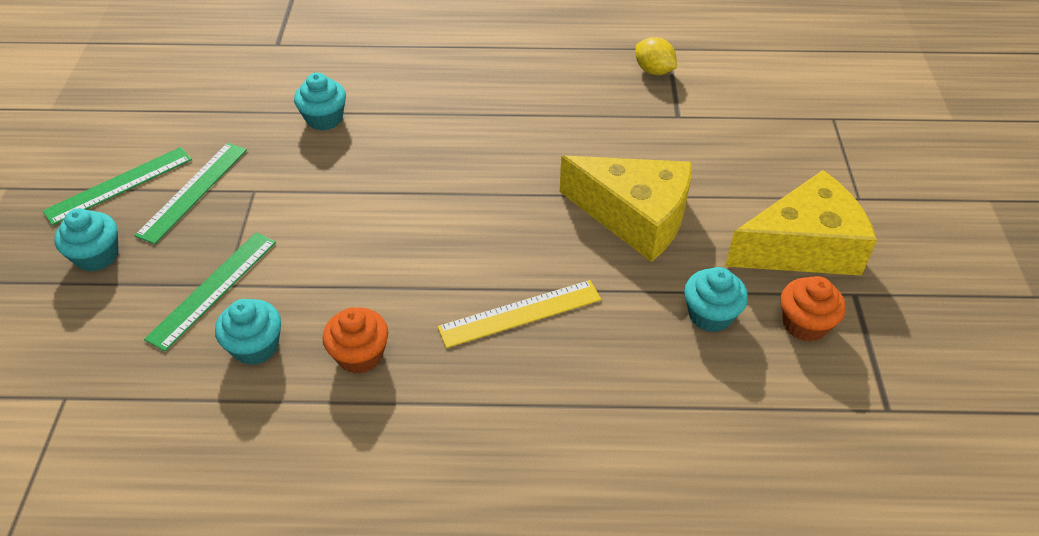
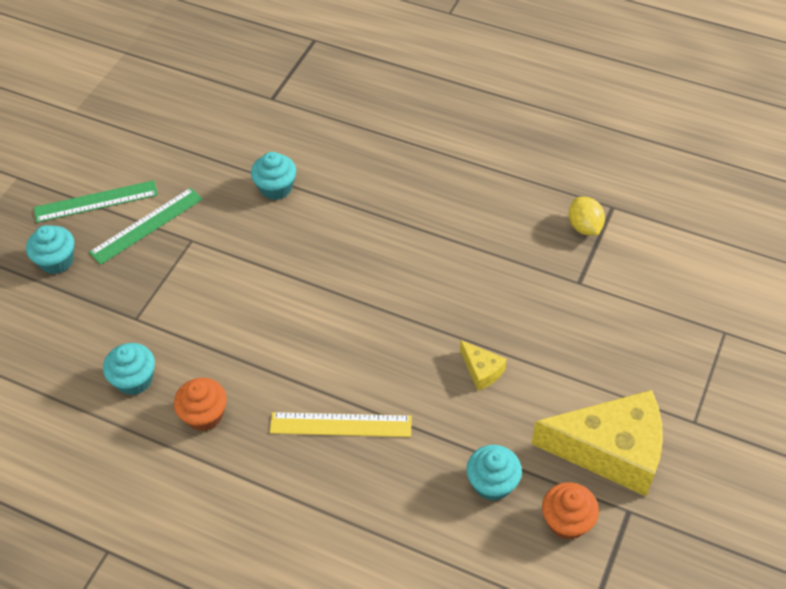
camera: 25 degrees right, 5 degrees up
green ruler [144,232,276,351] -> none
yellow cheese [560,156,692,262] -> yellow cheese [460,340,507,391], size x0.43

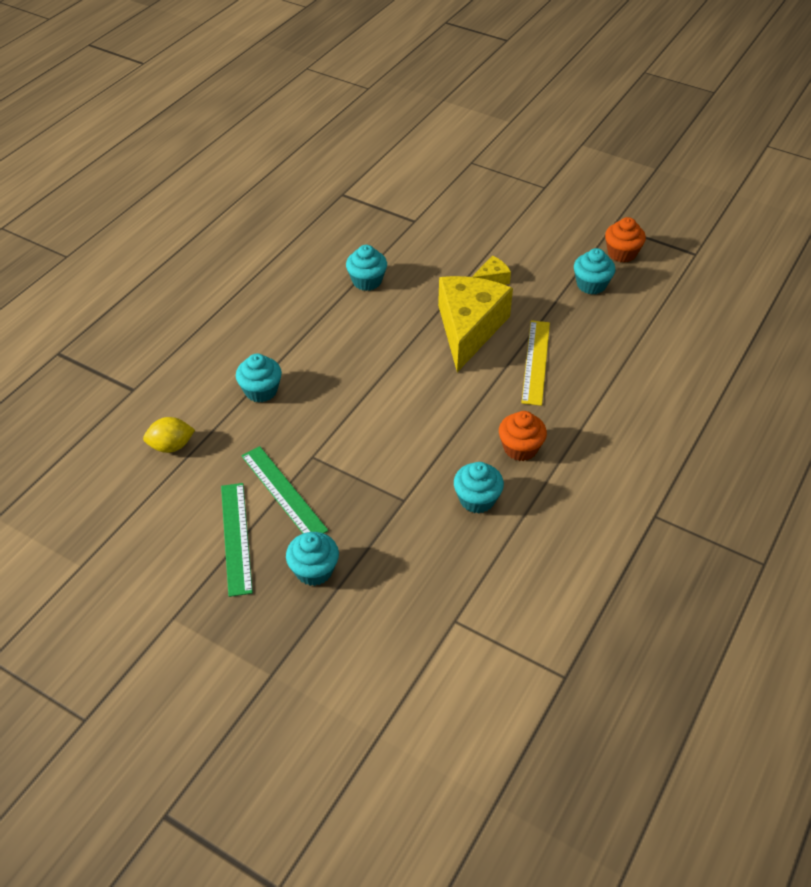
camera: 85 degrees left, 5 degrees down
yellow cheese [532,390,663,496] -> yellow cheese moved to [438,276,513,372]
yellow lemon [568,197,605,235] -> yellow lemon moved to [143,417,195,453]
none -> turquoise cupcake [346,245,387,291]

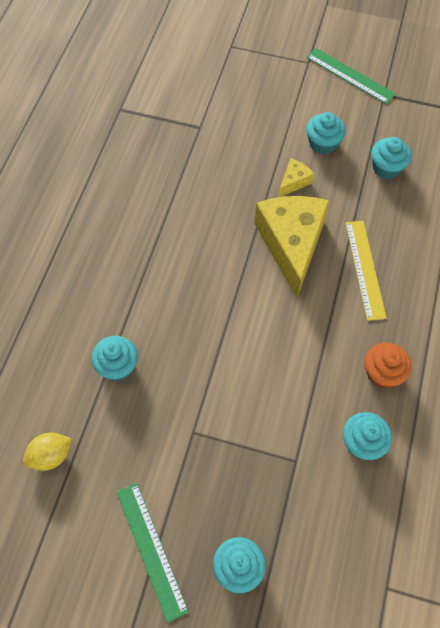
camera: 15 degrees left, 15 degrees up
green ruler [241,446,328,533] -> green ruler moved to [307,48,396,104]
turquoise cupcake [346,245,387,291] -> turquoise cupcake moved to [306,112,346,155]
orange cupcake [605,217,646,263] -> none

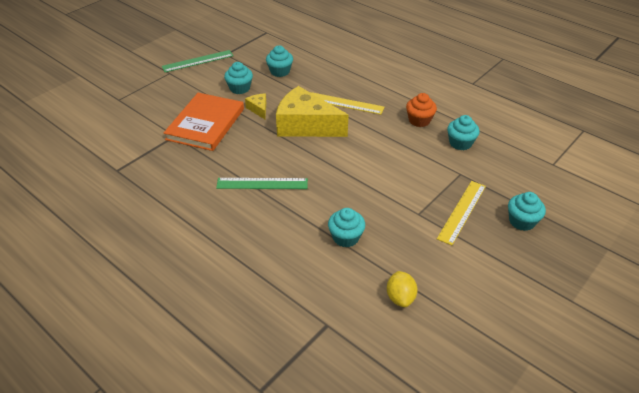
camera: 65 degrees left, 20 degrees down
green ruler [117,483,189,623] -> green ruler moved to [216,178,308,189]
none -> orange book [164,93,244,151]
none -> yellow ruler [437,181,486,245]

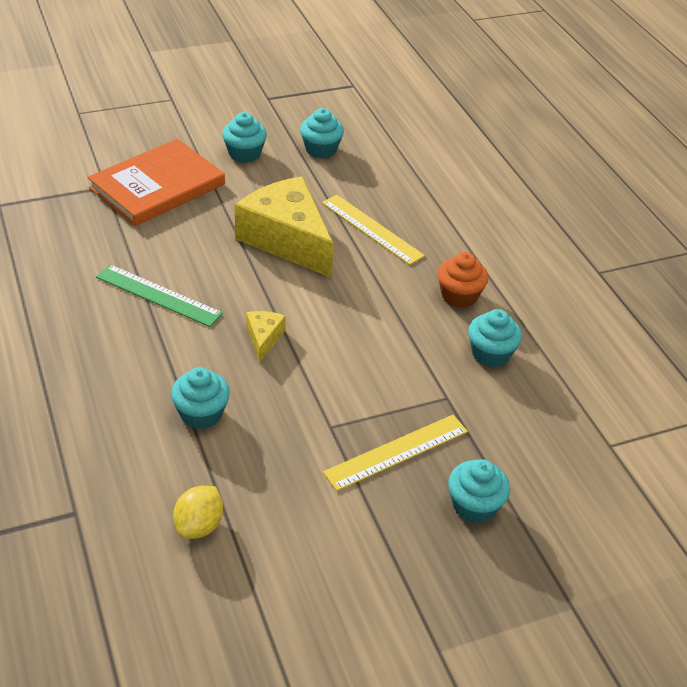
camera: 25 degrees right, 0 degrees up
green ruler [162,50,233,72] -> none
yellow cheese [245,94,266,119] -> yellow cheese moved to [246,311,286,362]

